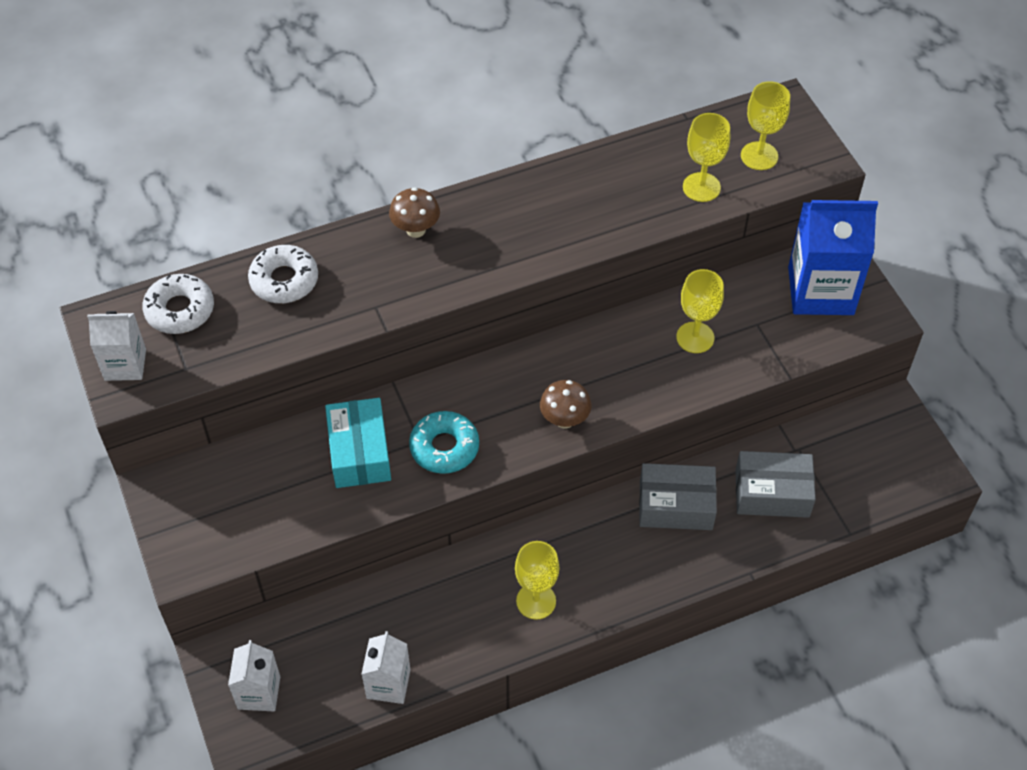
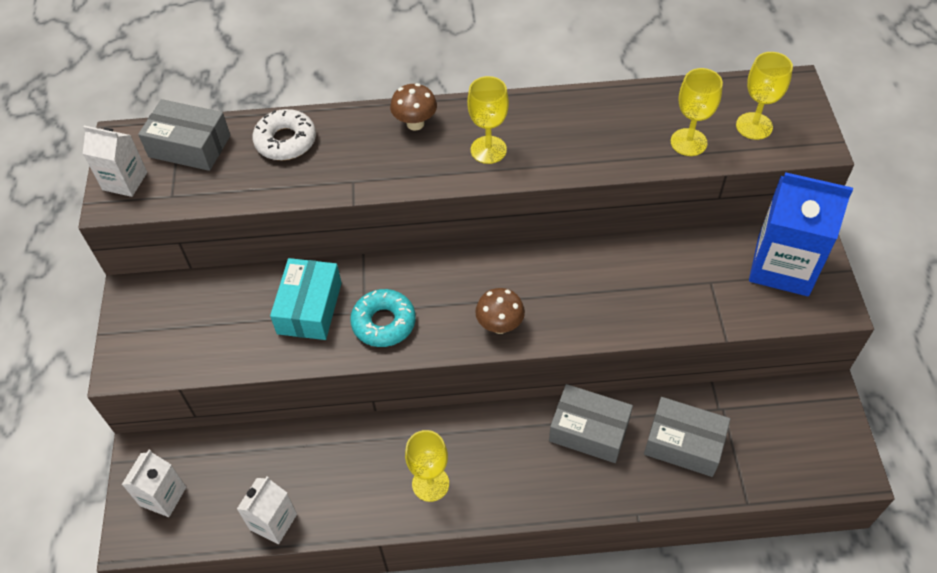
camera: 20 degrees right, 0 degrees up
white donut [142,274,214,334] -> grey box [138,99,231,171]
yellow goblet [676,269,724,353] -> yellow goblet moved to [467,76,509,164]

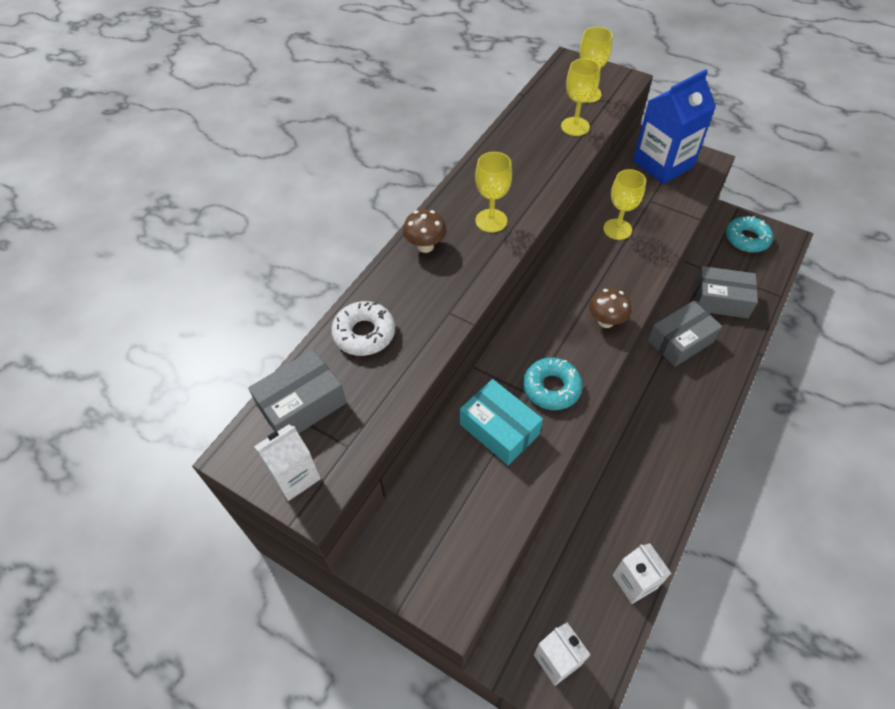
camera: 55 degrees left, 0 degrees up
yellow goblet [405,430,449,502] -> yellow goblet moved to [603,169,646,240]
grey box [644,397,730,477] -> grey box turned 45 degrees clockwise [695,266,758,319]
none -> turquoise donut [726,216,773,253]

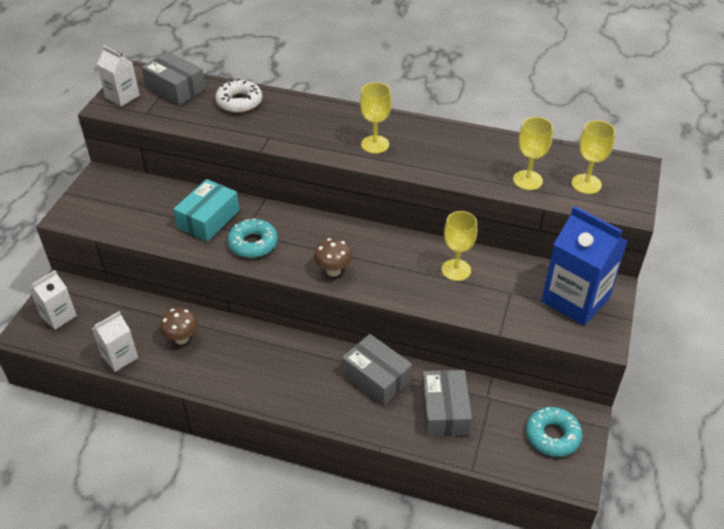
camera: 75 degrees right, 10 degrees down
brown mushroom [403,209,447,253] -> brown mushroom moved to [160,308,198,344]

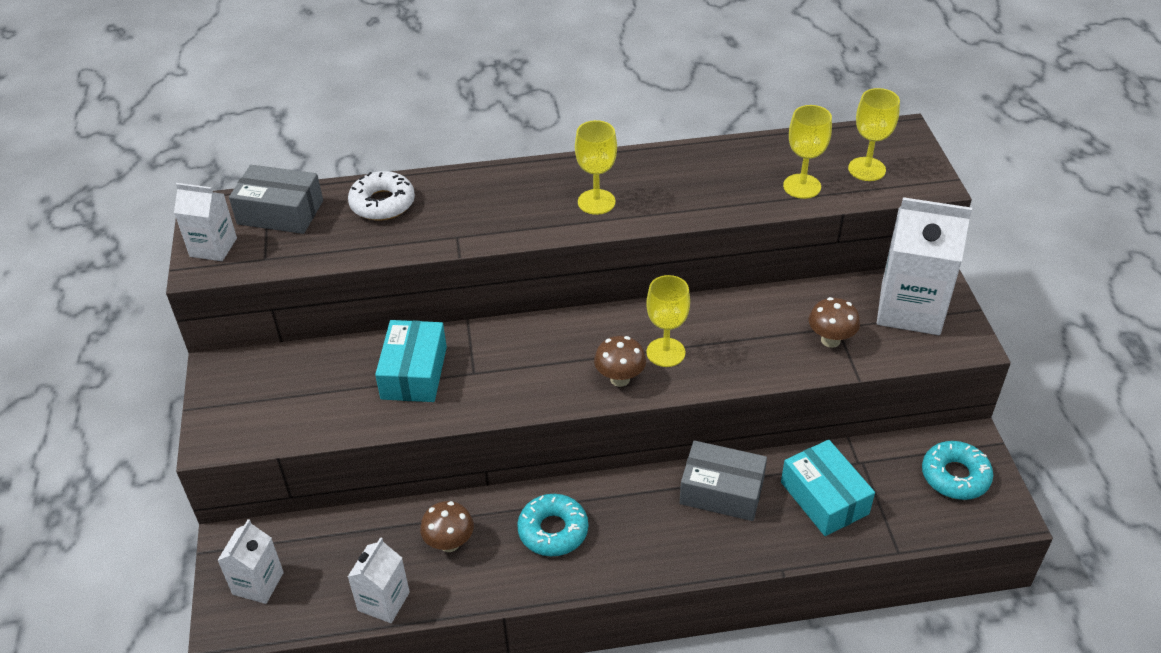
camera: 25 degrees left, 0 degrees up
turquoise donut [227,218,278,258] -> turquoise donut moved to [517,494,588,556]
grey box [421,370,472,437] -> turquoise box [781,440,875,536]
yellow goblet [442,211,477,281] -> yellow goblet moved to [646,275,690,367]
blue carton [541,206,628,326] -> white carton [877,197,972,335]
none -> brown mushroom [809,297,860,348]

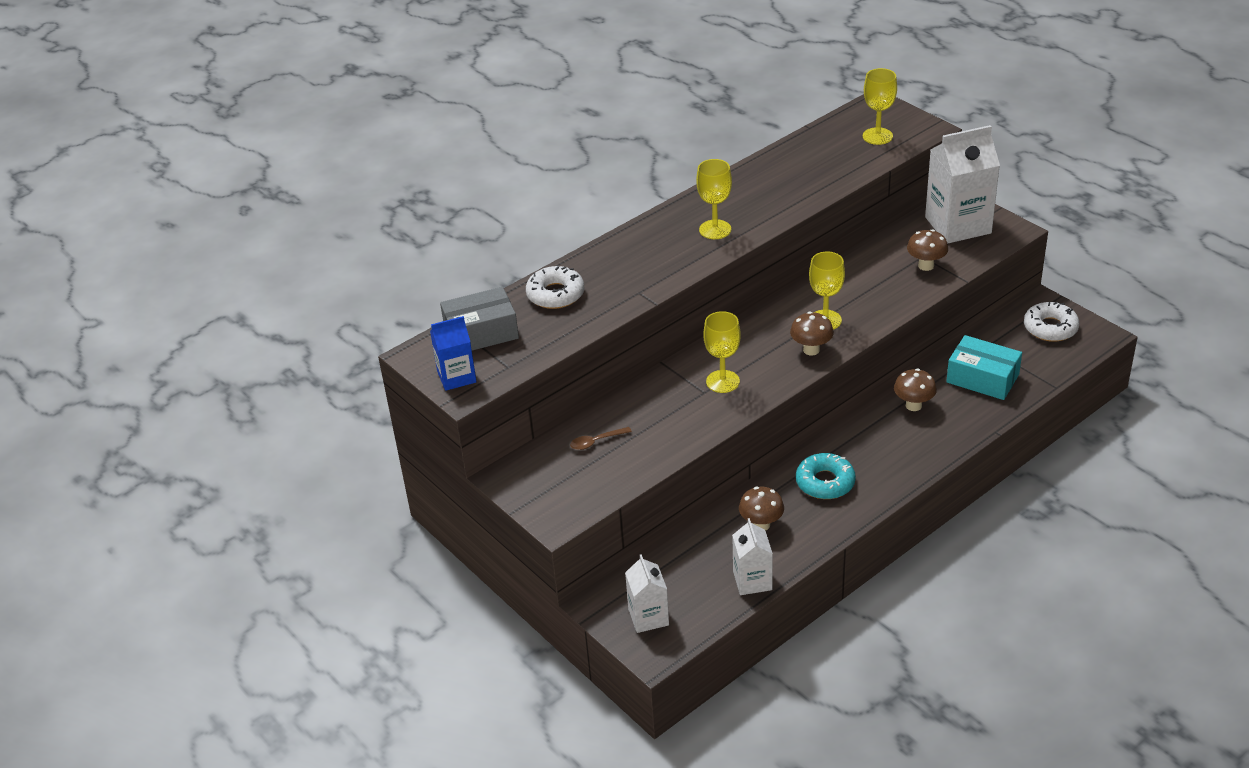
camera: 30 degrees left, 5 degrees down
white carton [174,183,237,261] -> blue carton [430,316,477,391]
turquoise box [375,320,447,402] -> none
grey box [680,440,767,521] -> brown mushroom [894,369,937,411]
yellow goblet [783,105,832,199] -> yellow goblet moved to [703,311,741,393]
turquoise donut [922,441,993,500] -> white donut [1024,302,1080,342]
none -> brown spoon [570,427,632,450]

